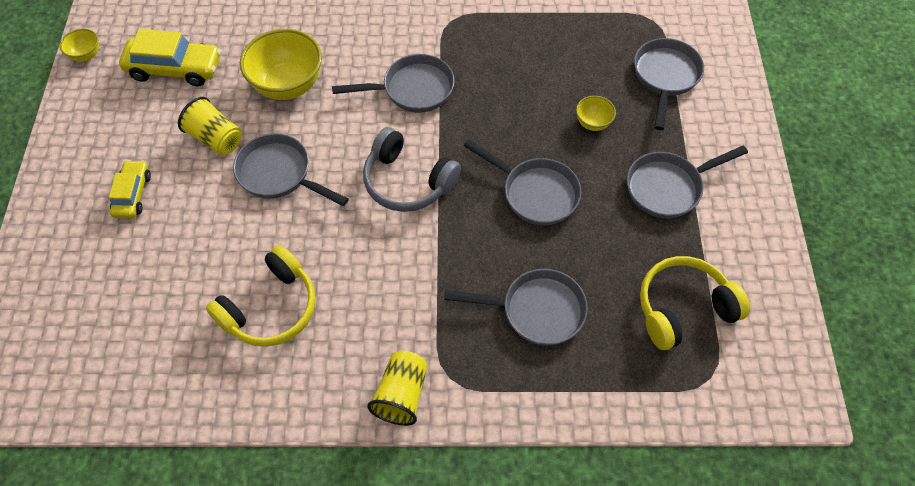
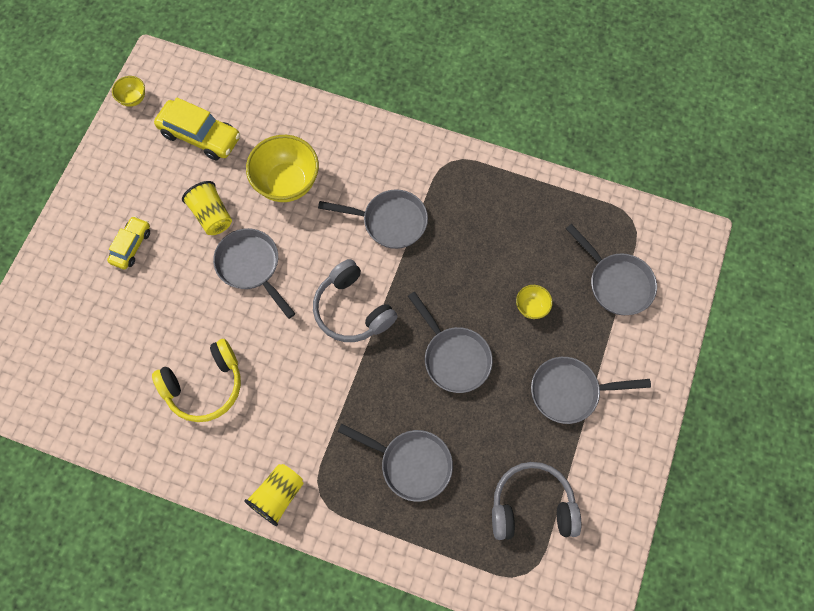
camera: 20 degrees right, 10 degrees up
grey pan [634,38,704,130] -> grey pan turned 105 degrees clockwise [566,224,657,315]
yellow headphones [640,256,750,350] -> grey headphones [492,462,581,540]

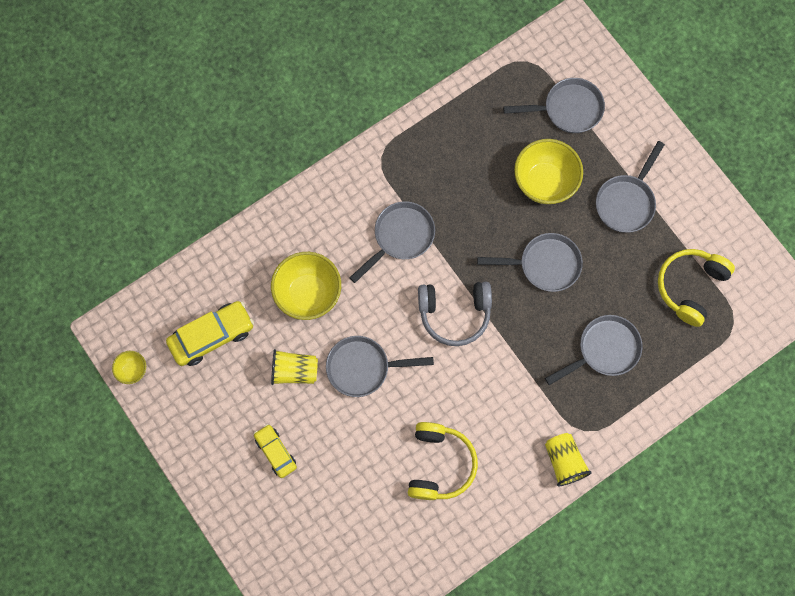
camera: 55 degrees left, 5 degrees up
grey headphones [492,462,581,540] -> yellow headphones [658,249,735,327]
yellow bowl [516,285,553,319] -> yellow bowl [514,139,583,204], size x2.07

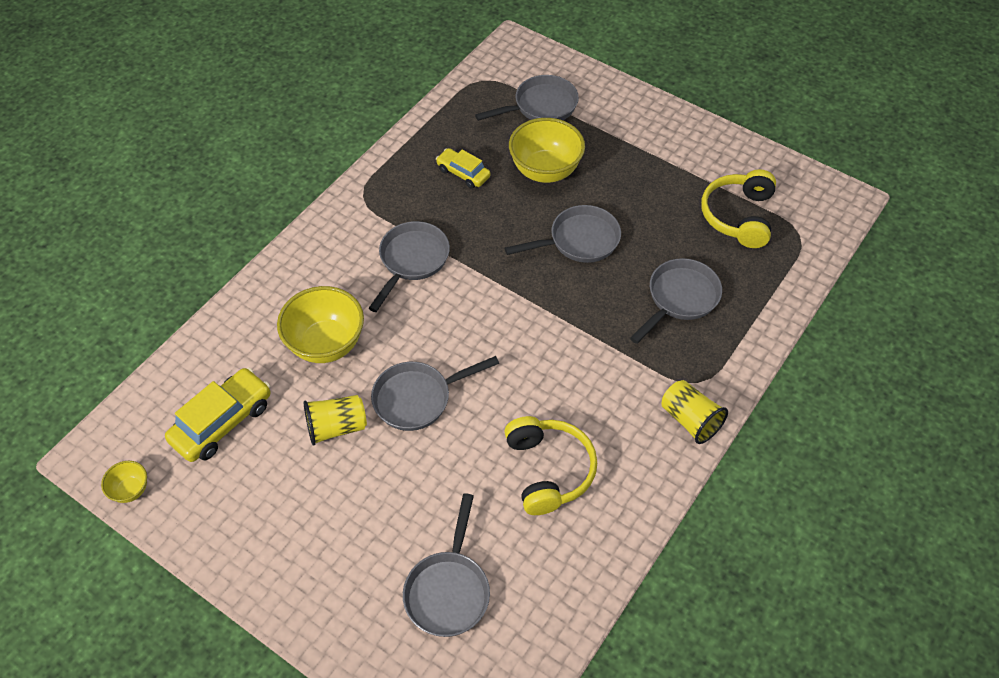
camera: 20 degrees left, 20 degrees down
yellow car [254,424,297,478] -> yellow car moved to [436,148,490,188]
grey headphones [418,282,492,346] -> none
grey pan [596,141,665,233] -> grey pan moved to [403,493,490,637]

